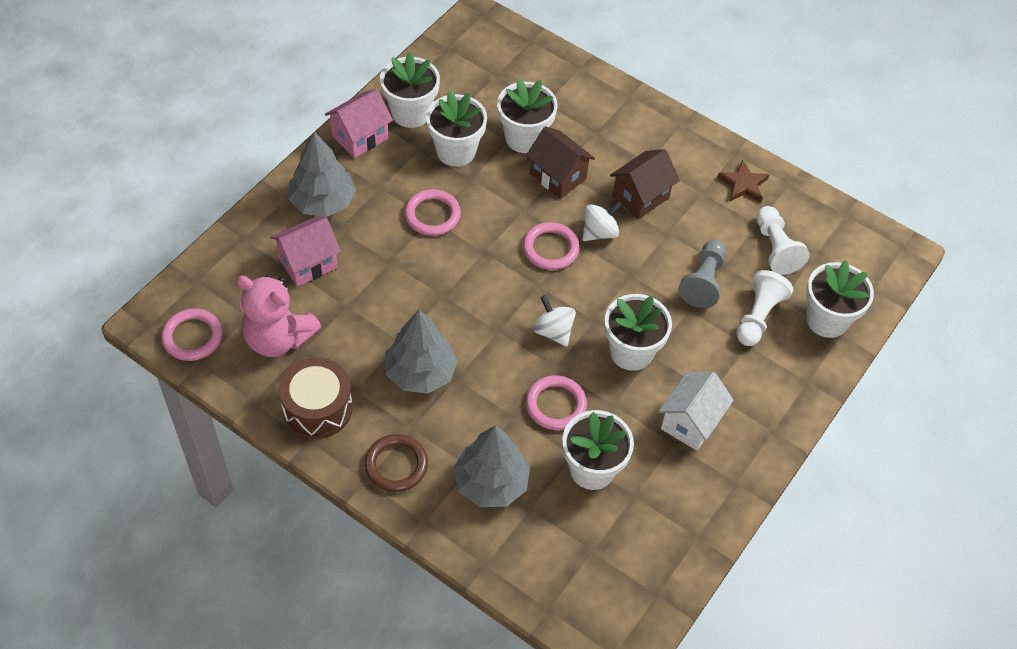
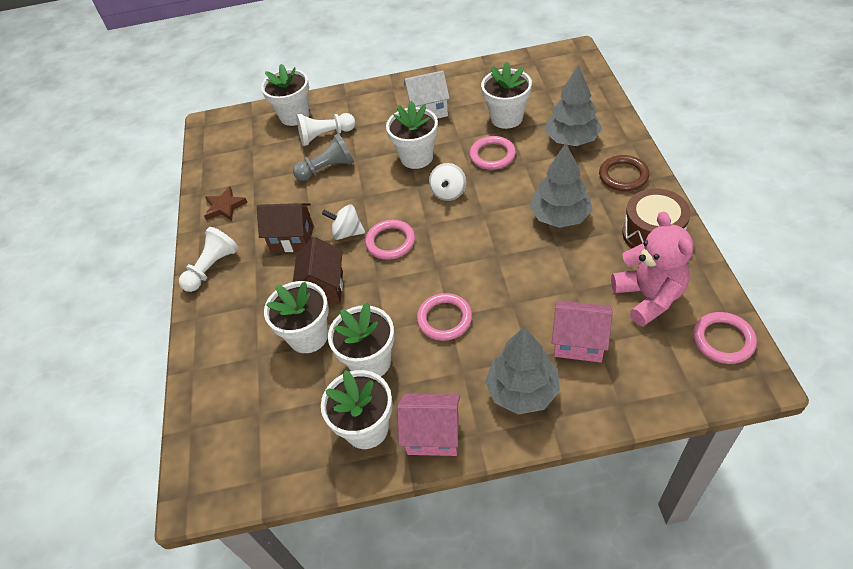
camera: 125 degrees left, 5 degrees down
white pawn [756,206,810,275] -> white pawn moved to [179,227,239,292]

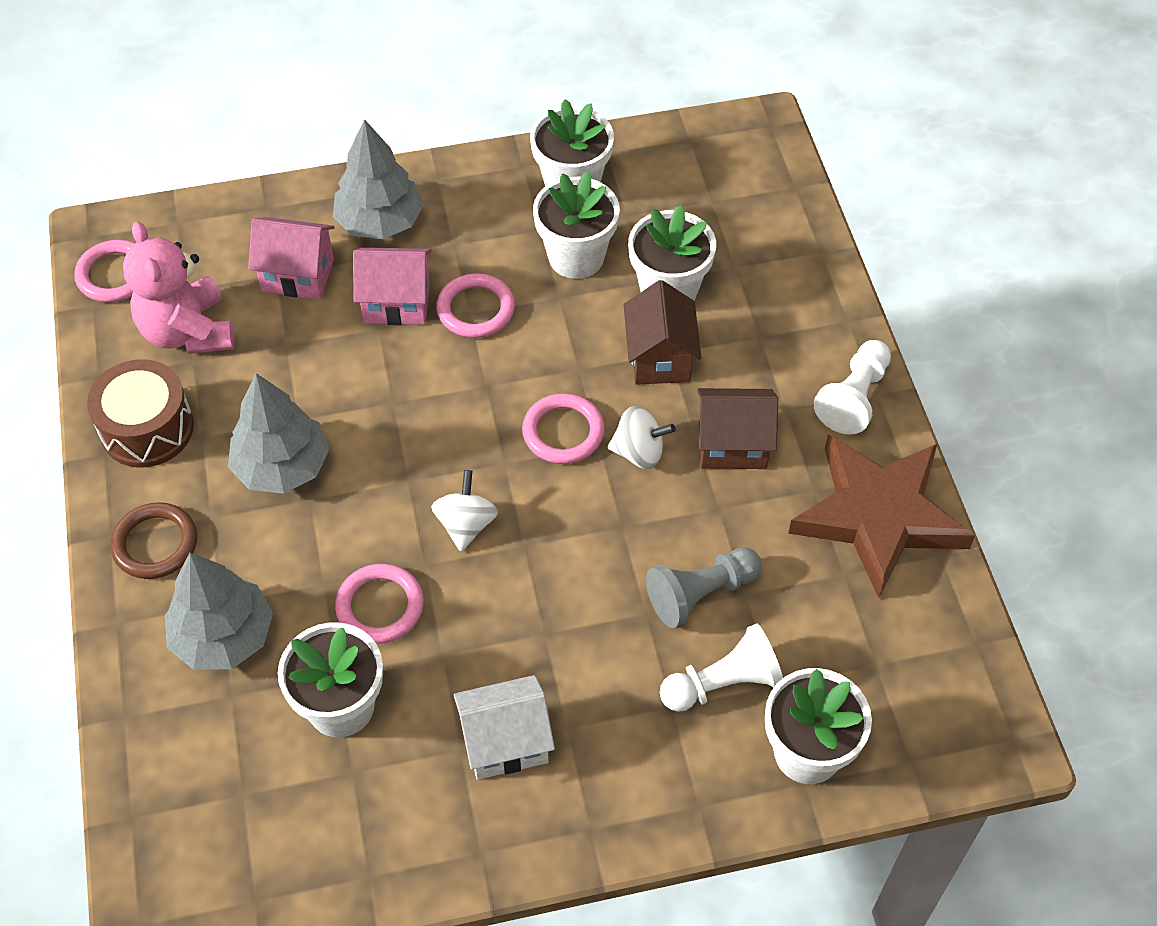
camera: 170 degrees right, 5 degrees up
brown star [204,186,248,221] -> brown star [788,435,975,598], size x2.23
white flower pot [386,101,438,169] -> none
pink house [397,394,460,456] -> pink house moved to [353,247,431,325]

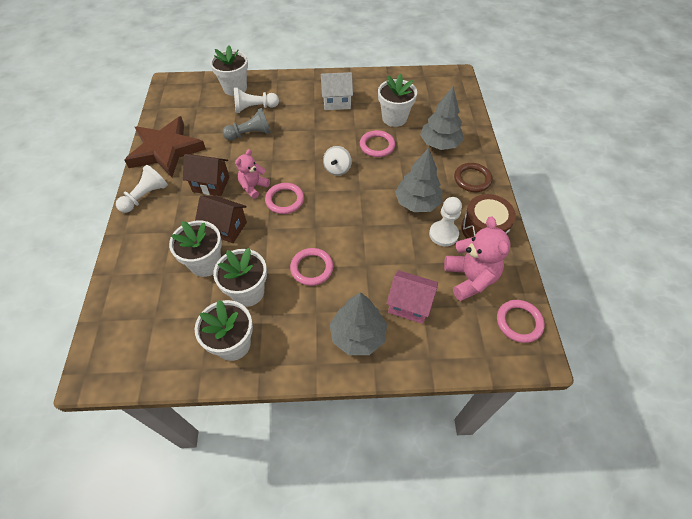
camera: 170 degrees left, 0 degrees up
pink house [353,247,431,325] -> none
white spinning top [608,406,675,469] -> pink teddy bear [235,149,270,199]
brown house [624,280,701,385] -> brown house turned 75 degrees counterclockwise [195,195,247,243]
none -> white pawn [429,197,462,247]

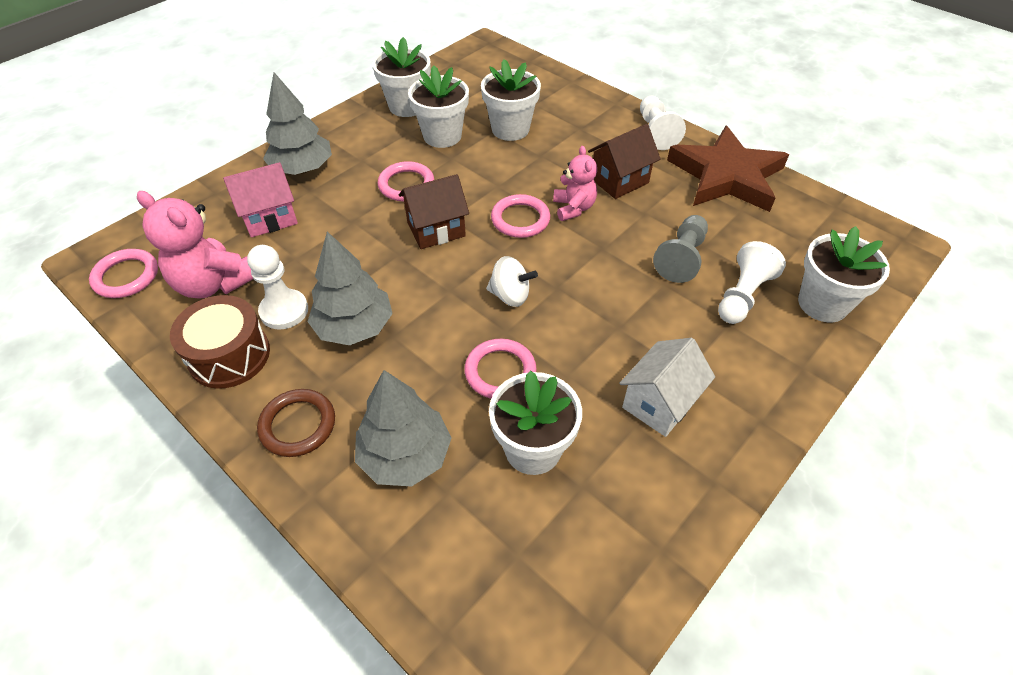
camera: 135 degrees right, 5 degrees down
brown house [195,195,247,243] -> brown house moved to [399,174,469,249]
white spinning top [323,146,352,176] -> white spinning top turned 135 degrees clockwise [486,256,538,307]

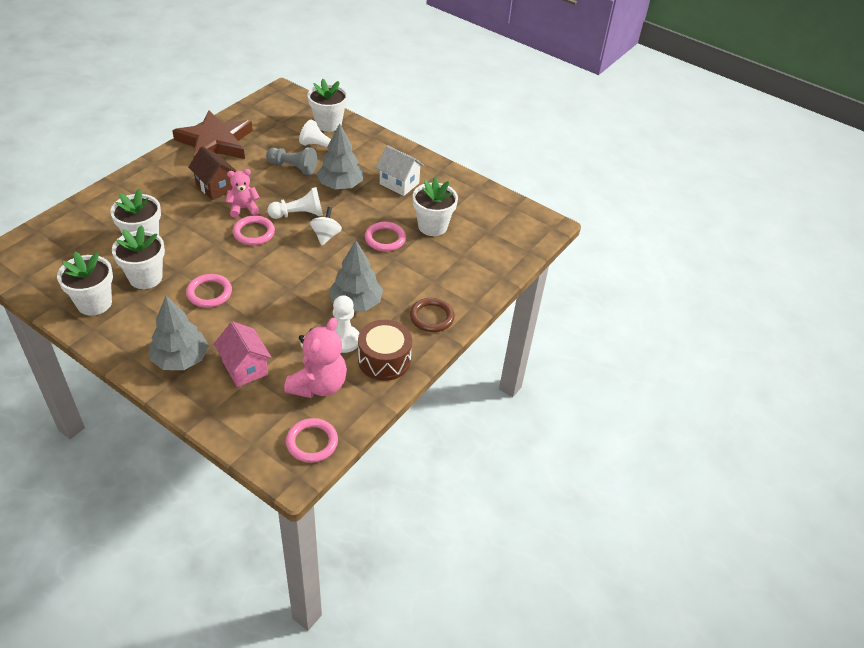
camera: 100 degrees left, 5 degrees down
grey tree [355,370,452,487] -> grey tree moved to [317,123,363,189]
brown house [399,174,469,249] -> none
white pawn [640,96,686,150] -> white pawn moved to [268,187,323,219]

